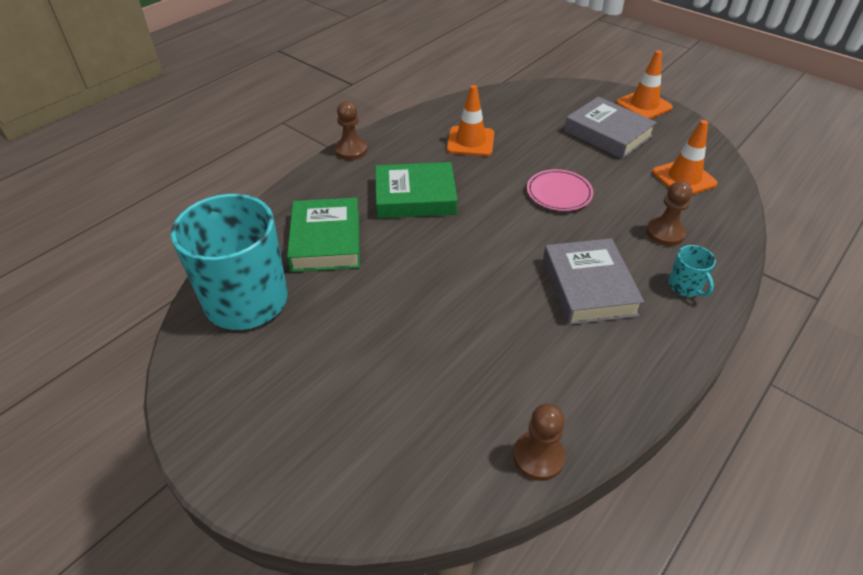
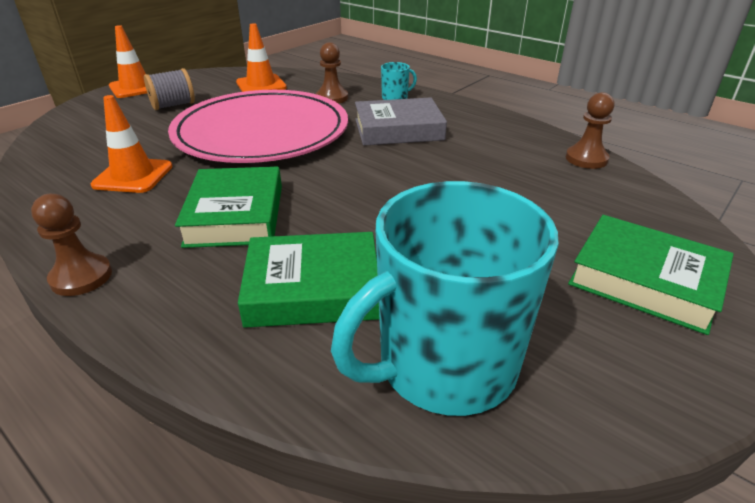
camera: 90 degrees left, 10 degrees down
pink plate [527,169,594,211] -> pink plate [168,90,348,163], size x2.49
grey book [564,97,657,159] -> grey spool [144,68,195,110]
none -> green book [568,215,734,335]

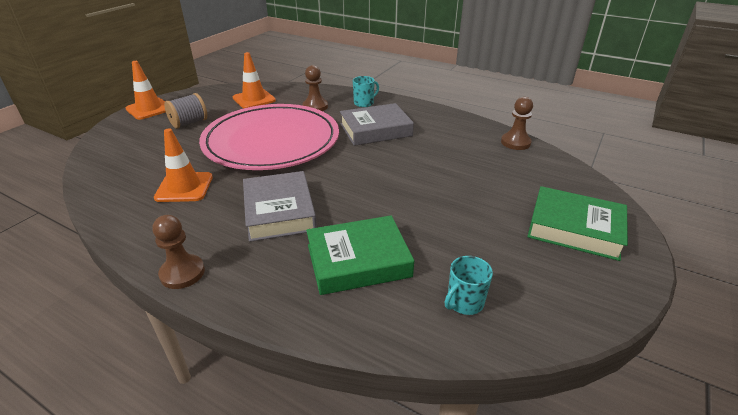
camera: 10 degrees left, 0 degrees up
green book [175,166,282,248] -> grey book [243,171,317,242]
turquoise mug [331,181,559,416] -> turquoise mug [445,256,493,315], size x0.40

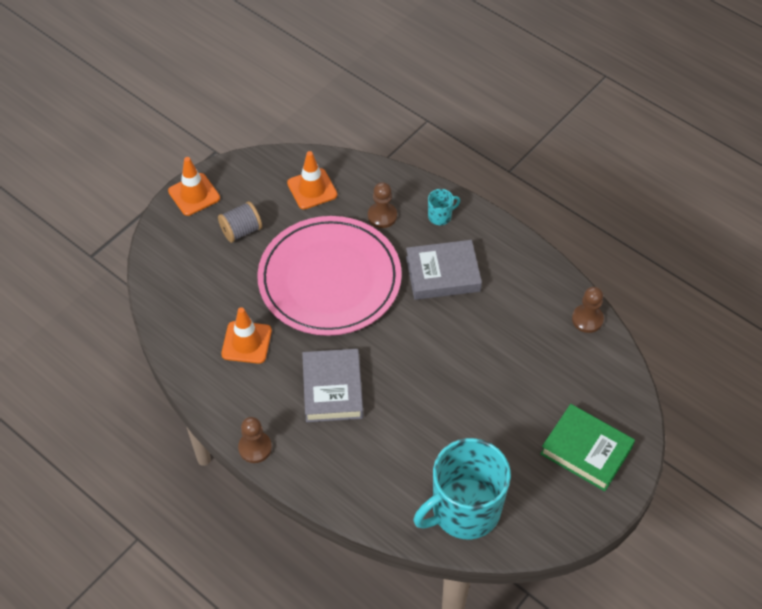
camera: 10 degrees right, 20 degrees up
green book [306,215,414,295] -> none
turquoise mug [445,256,493,315] -> turquoise mug [413,438,511,539], size x2.49

